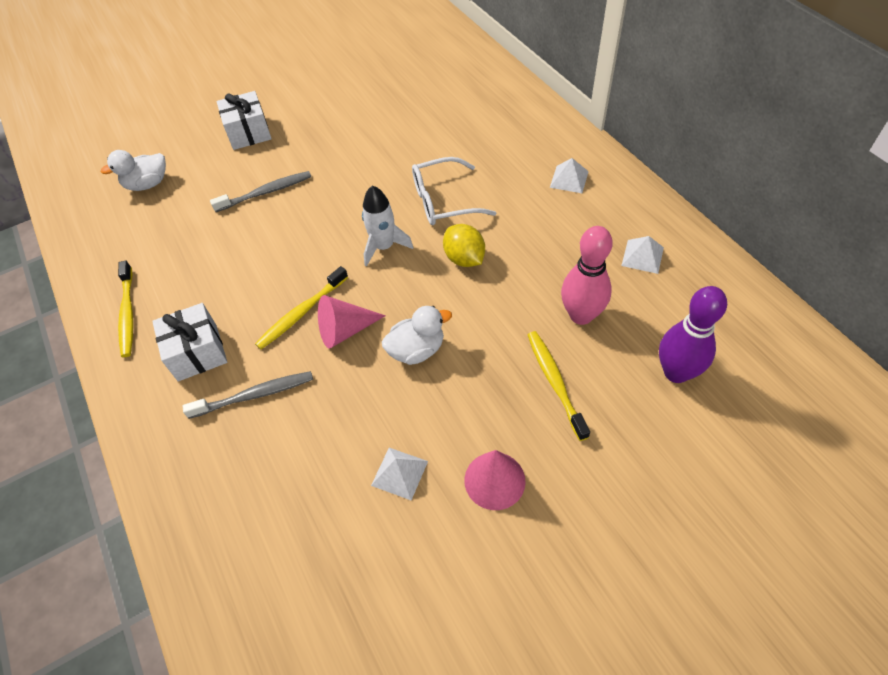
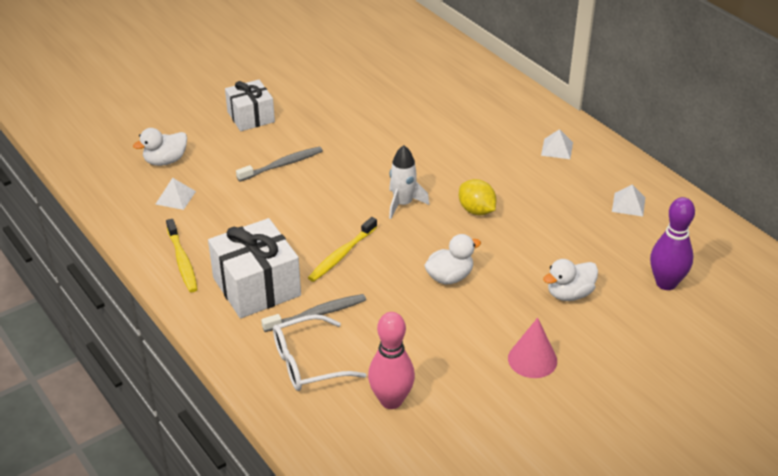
camera: 10 degrees left, 15 degrees down
white gift [152,303,227,381] -> white gift [208,218,301,319], size x1.51
pink cone [318,295,386,348] -> none
white pyramid [371,448,428,500] -> white pyramid moved to [155,178,196,210]
white glasses [412,157,496,225] -> white glasses moved to [273,314,366,391]
yellow toothbrush [528,331,590,441] -> white duck [543,259,598,301]
pink bowling pin [561,226,613,325] -> pink bowling pin moved to [368,312,415,409]

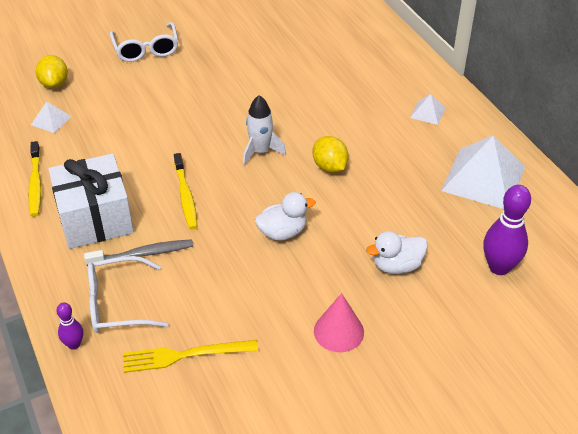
camera: 10 degrees right, 5 degrees up
white duck [133,128,187,166] -> yellow lemon [35,55,68,88]
white gift [225,80,275,131] -> white glasses [110,22,178,62]
grey toothbrush [236,146,323,182] -> none
yellow toothbrush [308,217,377,282] -> yellow toothbrush turned 60 degrees counterclockwise [174,153,197,230]
pink bowling pin [368,312,415,409] -> yellow fork [123,340,258,373]
white pyramid [612,184,645,216] -> white pyramid [441,135,525,209], size x2.19
none -> purple bowling pin [56,302,83,350]

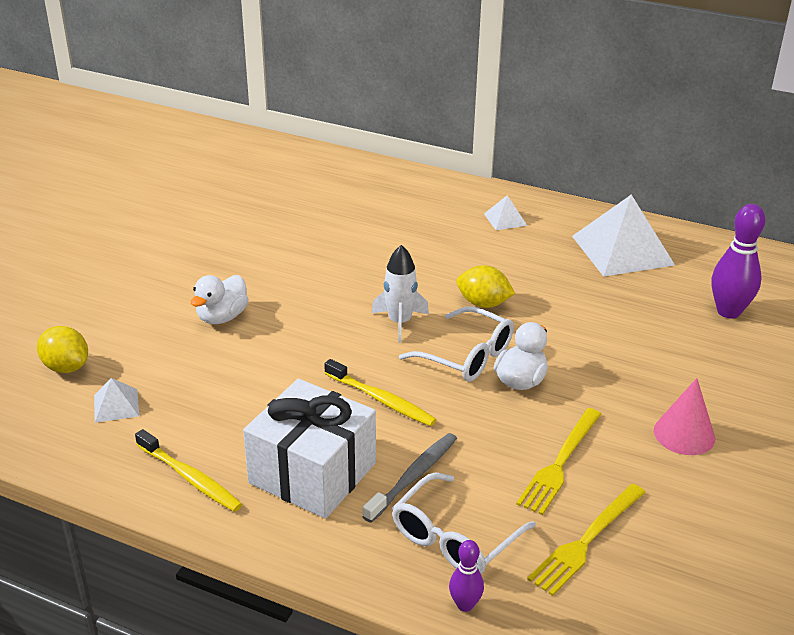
camera: 40 degrees left, 10 degrees down
white glasses [110,22,178,62] -> white glasses moved to [399,306,514,382]
white duck [366,231,428,274] -> white duck moved to [191,275,249,324]
none -> yellow fork [516,408,601,515]

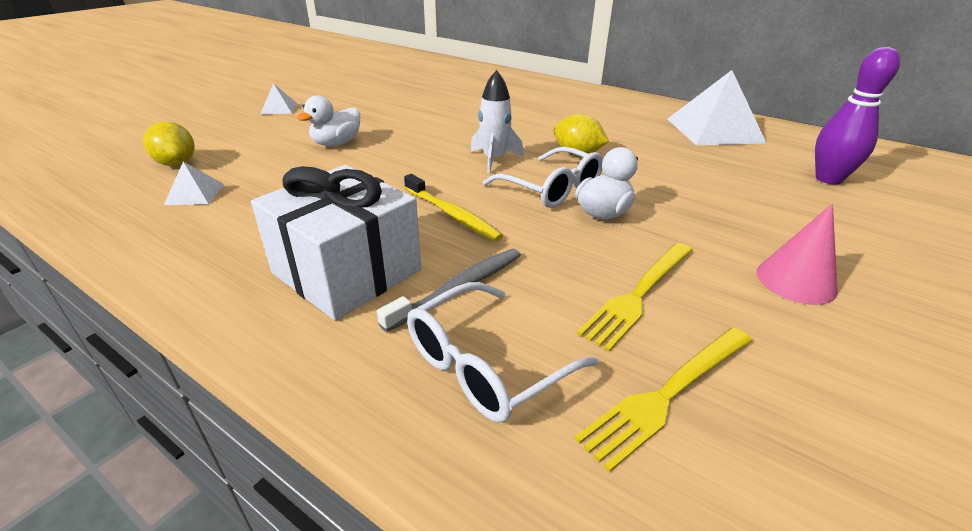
camera: 10 degrees right, 0 degrees up
yellow toothbrush [135,429,242,512] -> none
purple bowling pin [449,540,484,612] -> none
white pyramid [484,195,527,230] -> white pyramid moved to [260,83,297,114]

